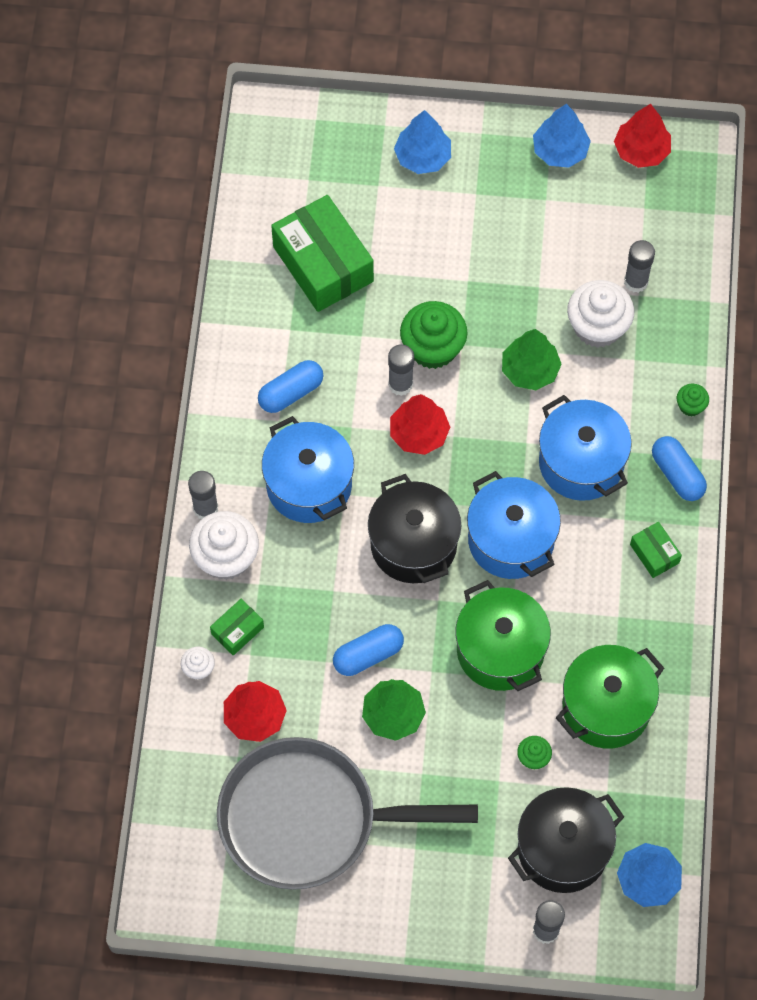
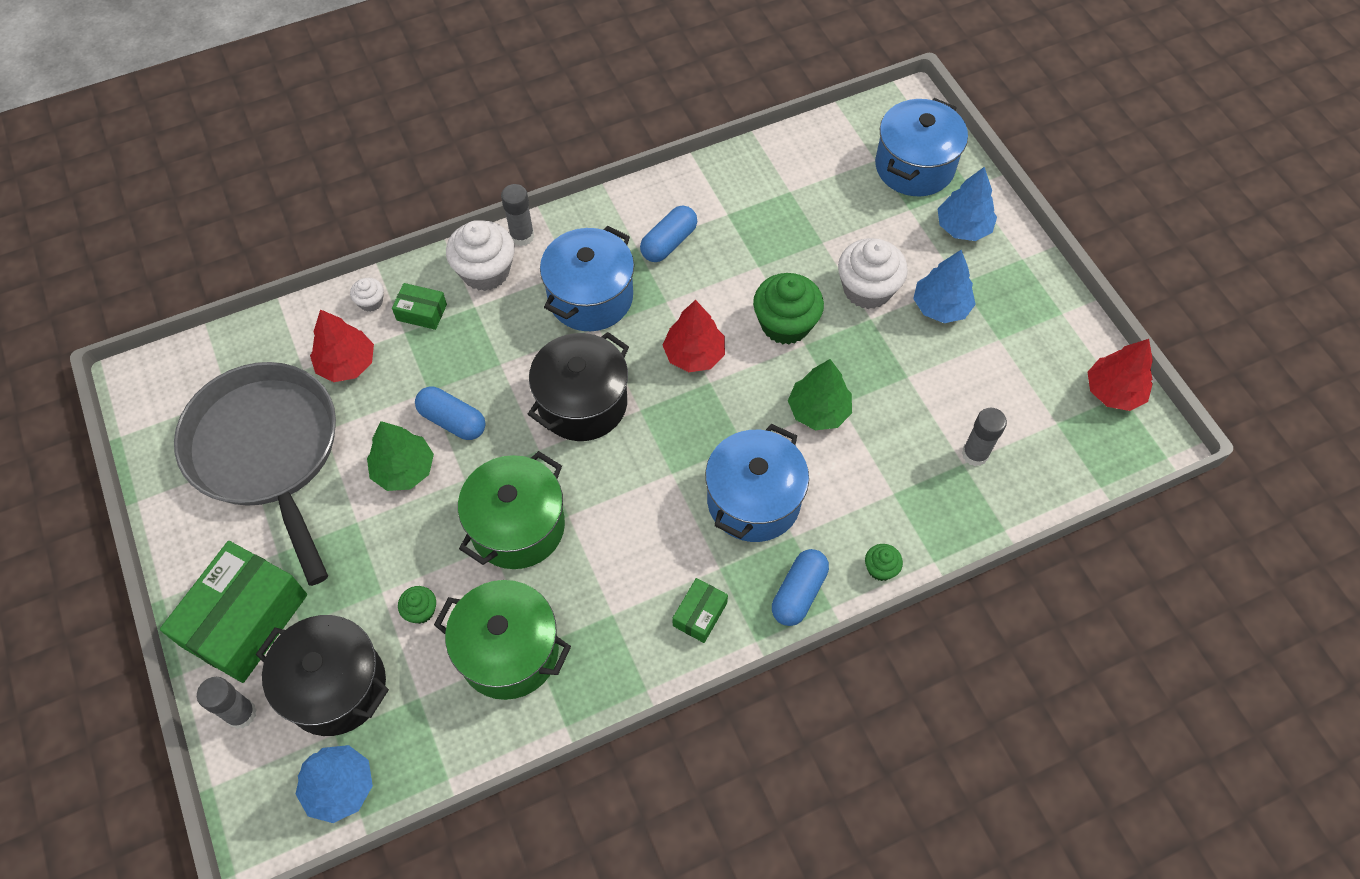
camera: 60 degrees right, 5 degrees down
blue capsule [258,360,324,413] -> blue capsule turned 75 degrees counterclockwise [640,205,697,262]
green box [271,195,374,312] -> green box moved to [160,541,307,683]
grey glue stick [388,344,414,396] -> none
blue pot [467,471,561,579] -> blue pot moved to [875,98,968,196]
blue tree [533,104,591,168] -> blue tree moved to [913,250,976,323]
white cupcake [567,280,634,348] -> white cupcake moved to [838,238,908,309]

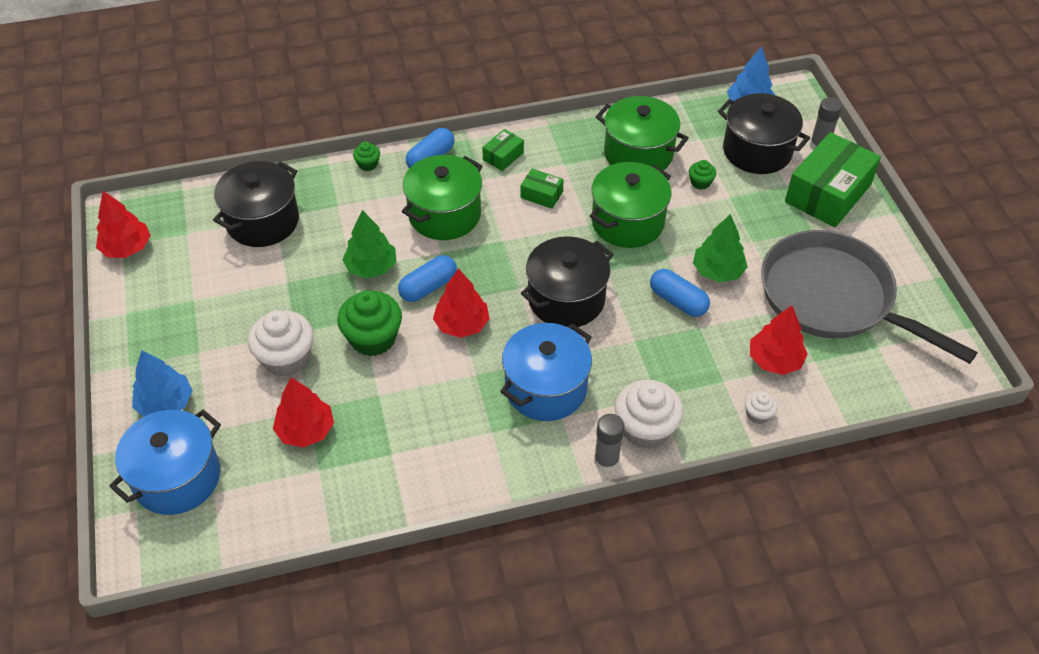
camera: 170 degrees left, 10 degrees down
grey pan [174,362,336,586] -> grey pan turned 150 degrees clockwise [761,230,978,364]
green box [392,283,447,330] -> green box moved to [521,169,564,209]
blue capsule [640,205,697,262] -> blue capsule moved to [398,255,457,302]
blue pot [705,424,809,542] -> green pot [402,155,482,240]
blue tree [913,250,976,323] -> none
grey glue stick [962,408,1007,466] -> black pot [213,161,299,247]
none -> red tree [273,377,334,448]

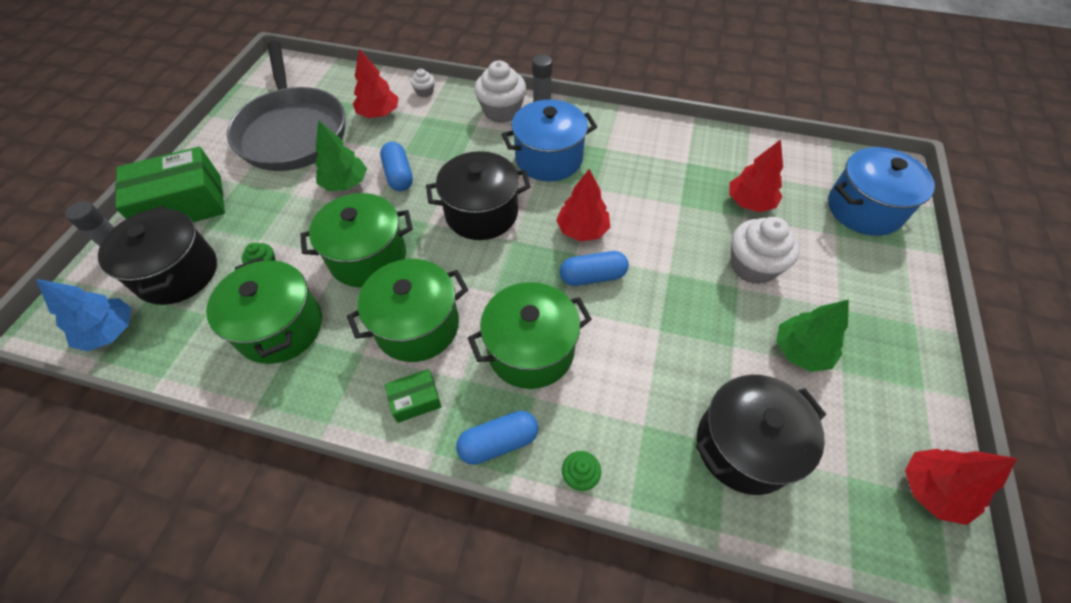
camera: 150 degrees left, 5 degrees up
blue tree [132,350,193,417] -> none
green cupcake [337,290,402,356] -> none
green tree [342,210,396,278] -> green tree moved to [776,300,849,372]
green box [521,169,564,209] -> green pot [347,259,468,362]

